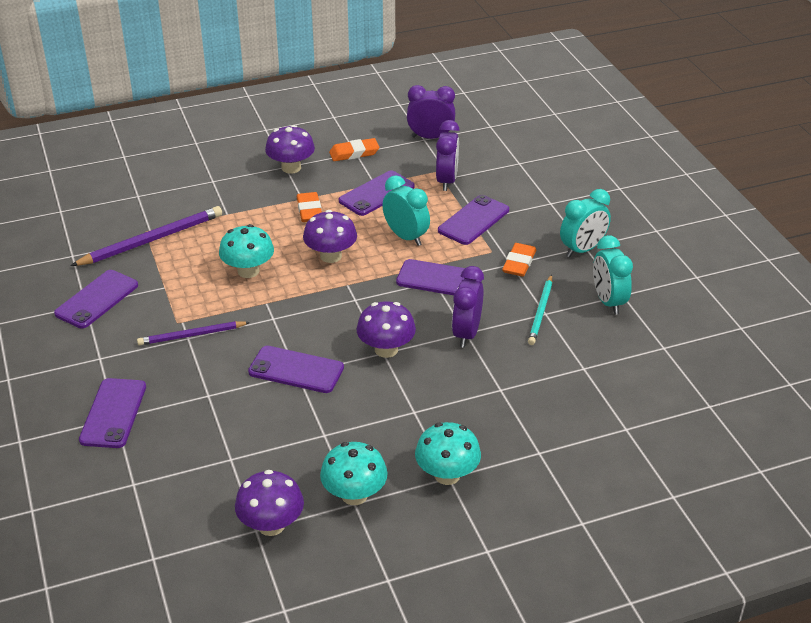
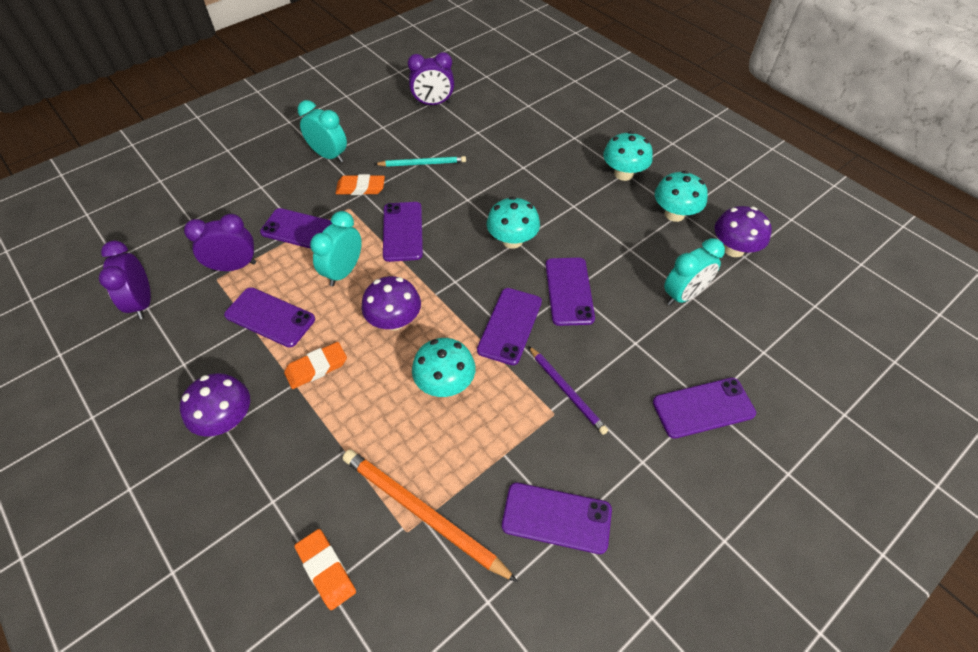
camera: 110 degrees left, 15 degrees up
purple pencil [70,206,222,266] -> orange pencil [342,449,518,582]
orange eraser [329,138,380,161] -> orange eraser moved to [295,529,356,610]
purple mushroom [356,301,416,358] -> turquoise mushroom [487,196,540,249]
purple clock [452,266,484,348] -> purple clock moved to [408,52,454,105]
turquoise clock [593,235,633,315] -> turquoise clock moved to [664,238,725,306]
none -> purple phone [477,288,542,365]

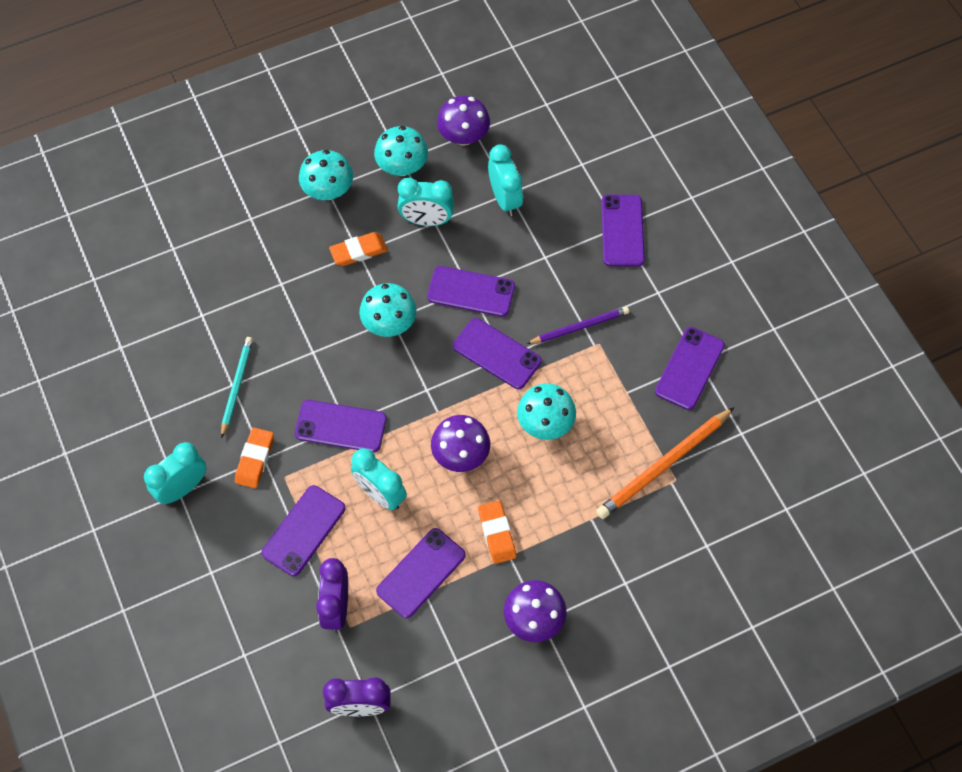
camera: 75 degrees left, 10 degrees up
orange eraser [295,529,356,610] -> orange eraser moved to [329,232,388,266]
purple clock [408,52,454,105] -> none
none -> turquoise clock [398,178,454,226]

